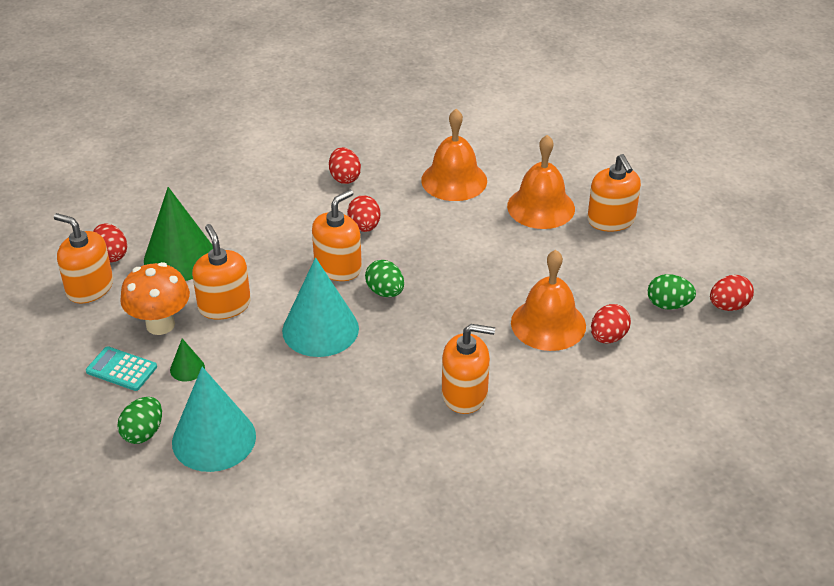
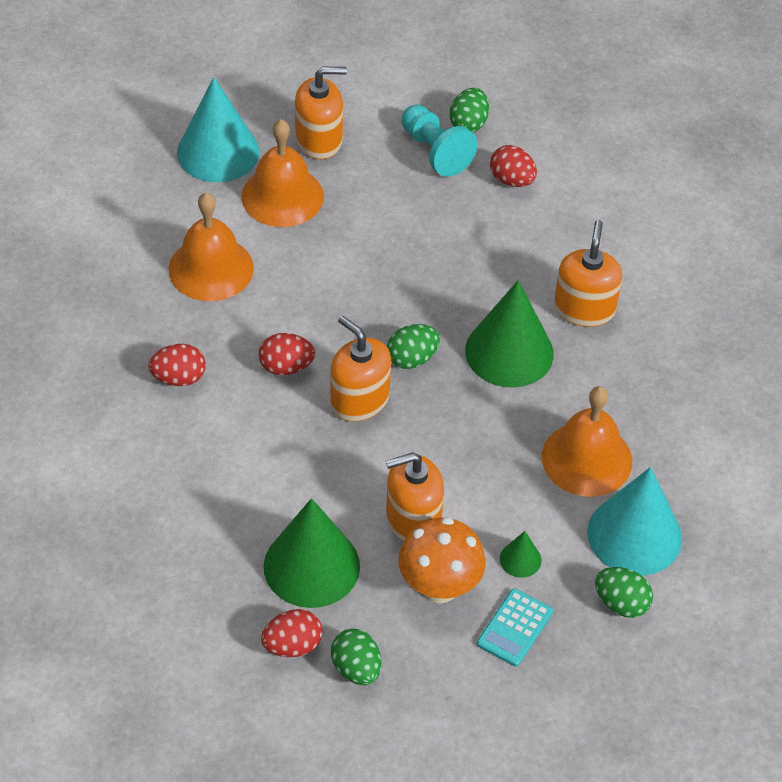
camera: 85 degrees left, 10 degrees up
orange soap dispenser [54,213,113,304] -> green egg [331,629,381,685]
turquoise cone [282,258,359,357] -> turquoise cone moved to [177,77,259,182]
orange bell [511,250,586,351] -> orange bell moved to [542,386,632,497]
red egg [710,275,754,311] -> none
none -> turquoise pawn [402,105,478,177]
none -> green cone [465,280,554,388]

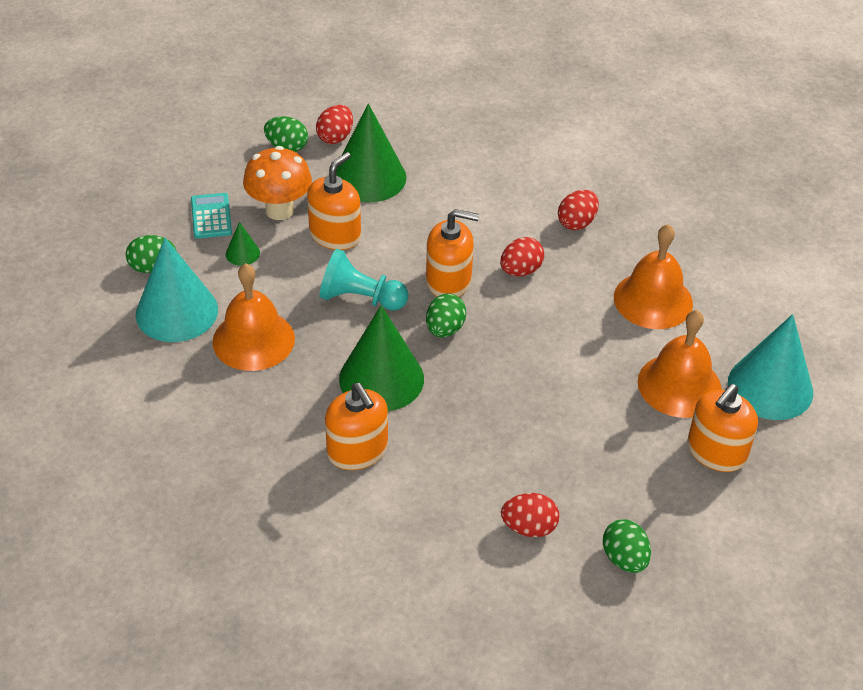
camera: 140 degrees right, 5 degrees down
turquoise pawn [402,105,478,177] -> turquoise pawn moved to [319,249,409,311]

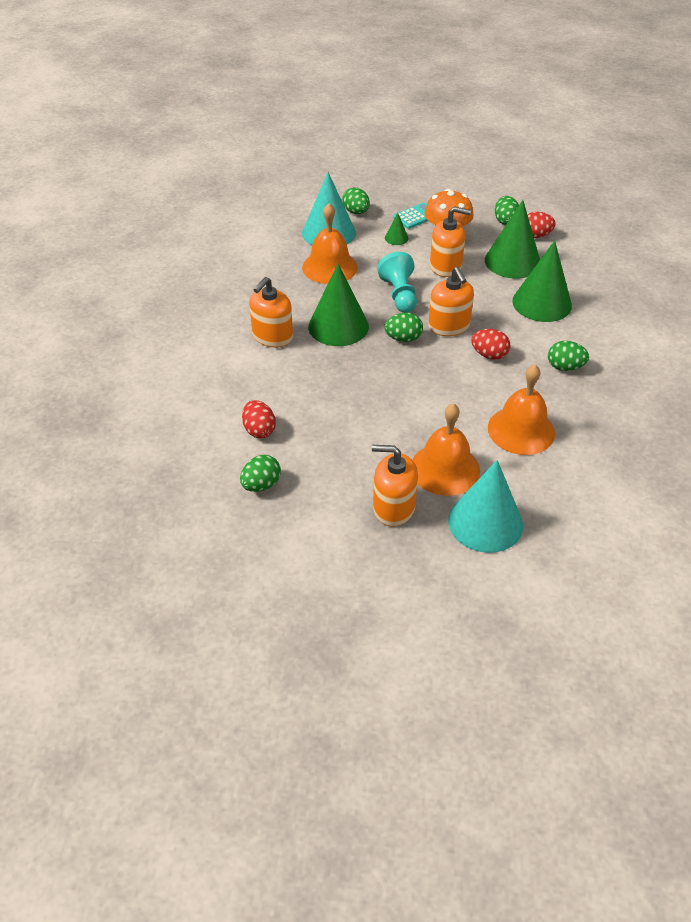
camera: 65 degrees right, 0 degrees up
red egg [558,190,599,230] -> green egg [548,341,589,371]
none -> green cone [512,241,572,322]

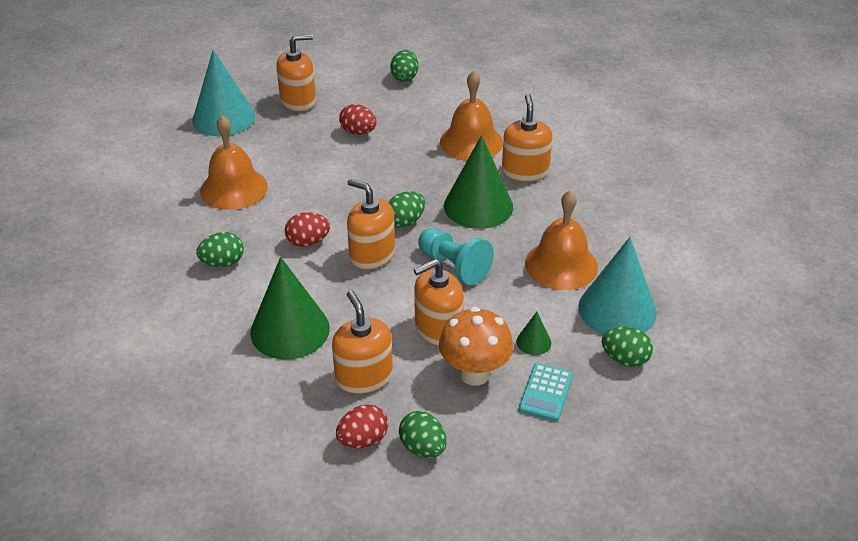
camera: 145 degrees right, 5 degrees down
red egg [242,400,276,438] -> red egg moved to [339,104,377,135]
orange bell [412,403,480,496] -> orange bell moved to [440,71,503,161]
green cone [485,200,540,279] -> orange soap dispenser [332,290,393,394]

